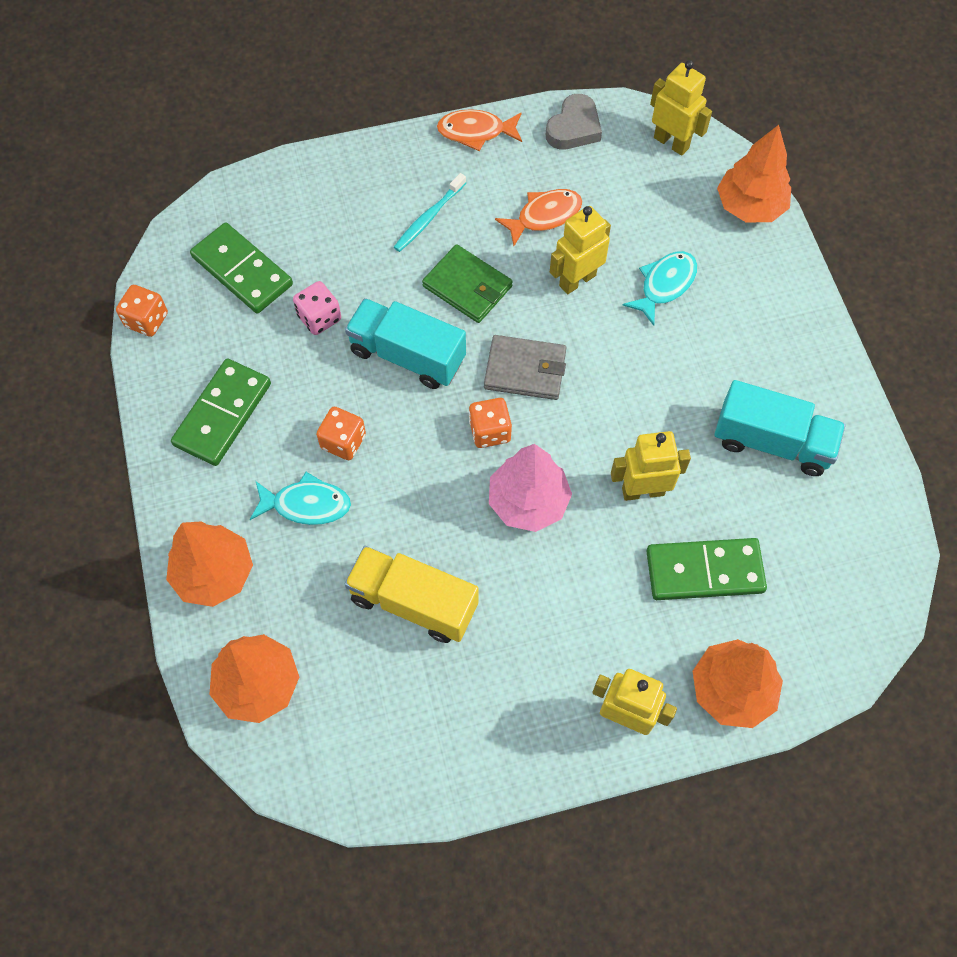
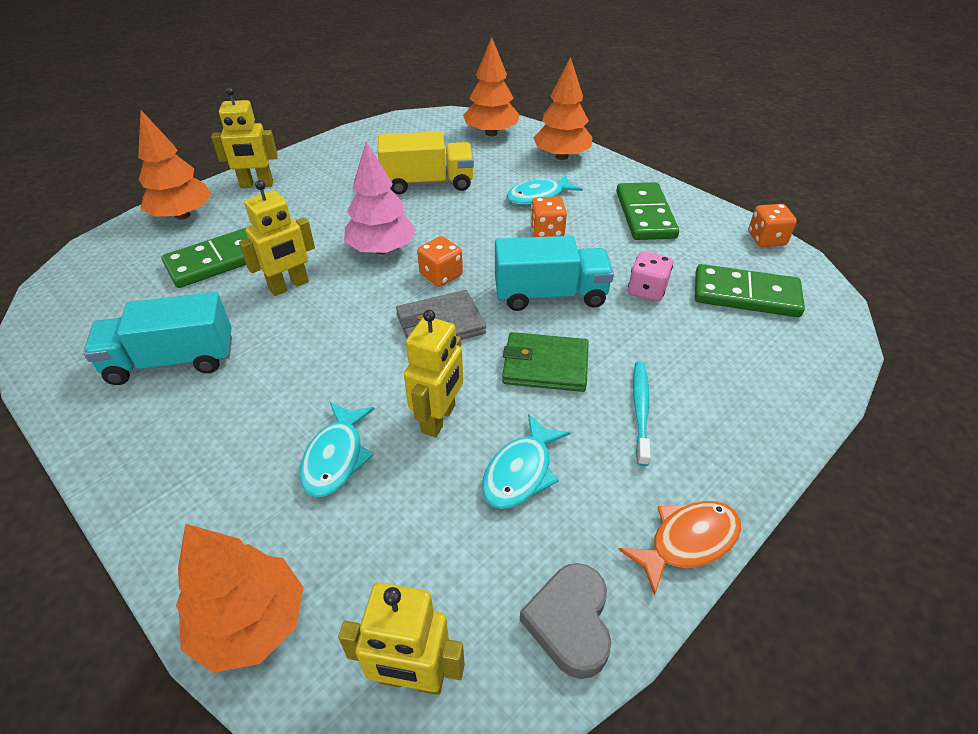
camera: 150 degrees right, 20 degrees down
orange fish [495,189,582,246] -> turquoise fish [482,414,571,509]

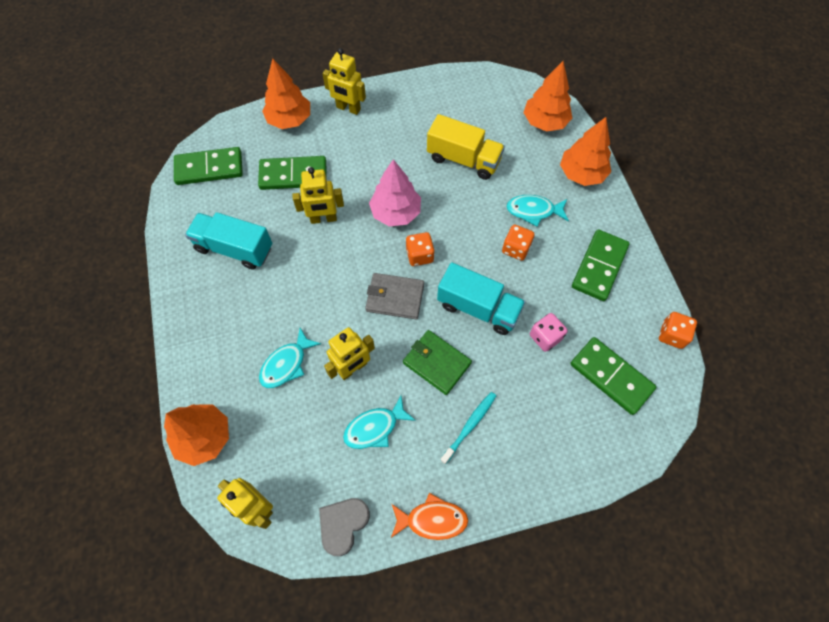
camera: 30 degrees right, 20 degrees up
none -> green domino [174,147,243,185]

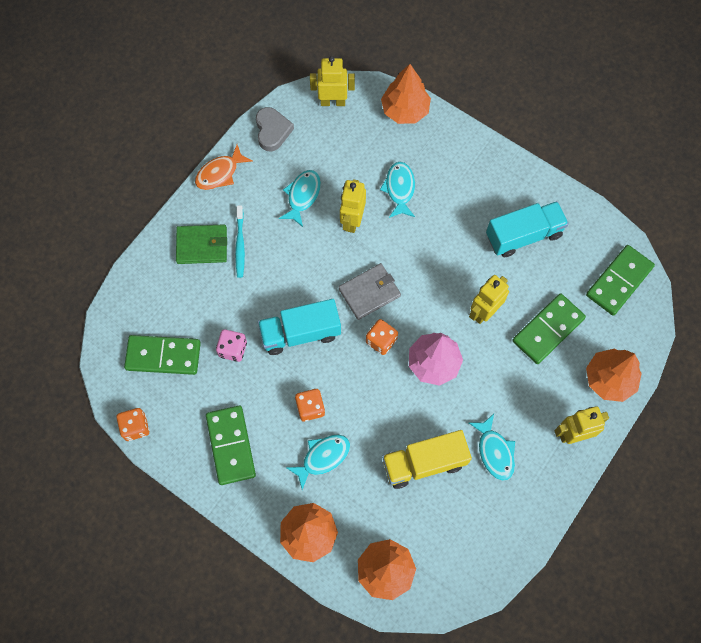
camera: 140 degrees right, 5 degrees up
green wallet [403,330,472,395] -> green wallet moved to [176,224,227,264]
none -> turquoise fish [469,414,515,481]

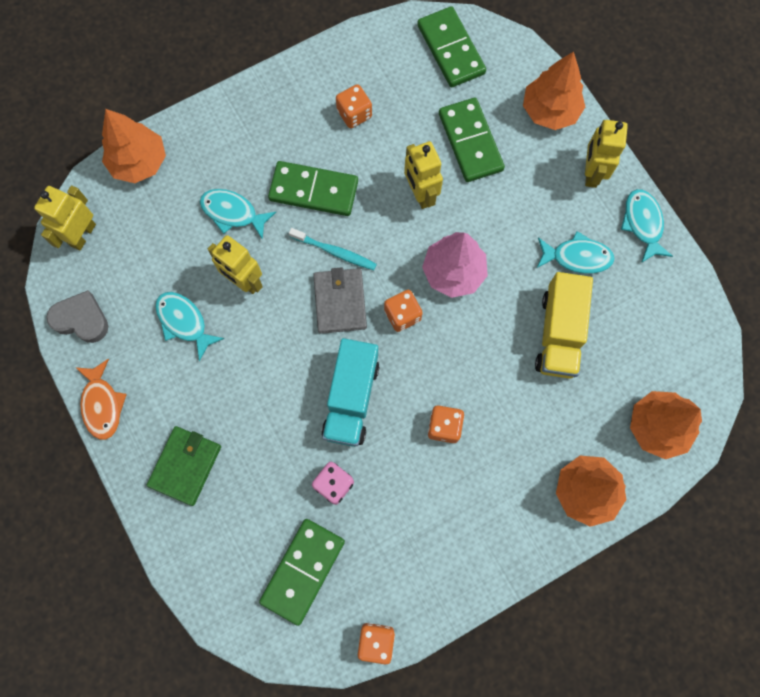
camera: 65 degrees left, 5 degrees up
green domino [206,406,256,485] -> green domino moved to [268,161,358,216]
turquoise toothbrush [235,205,245,278] -> turquoise toothbrush moved to [289,228,377,270]
turquoise fish [286,435,350,490] -> turquoise fish moved to [621,189,673,263]
turquoise truck [486,201,569,257] -> orange dice [336,84,372,128]

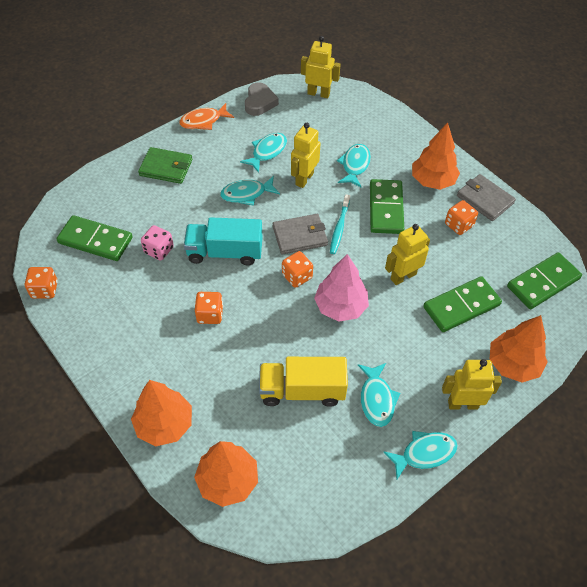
camera: 80 degrees right, 20 degrees down
orange tree [102,109,166,183] -> orange tree moved to [412,123,460,190]
none -> turquoise fish [220,176,280,206]
none -> grey wallet [457,174,516,221]

